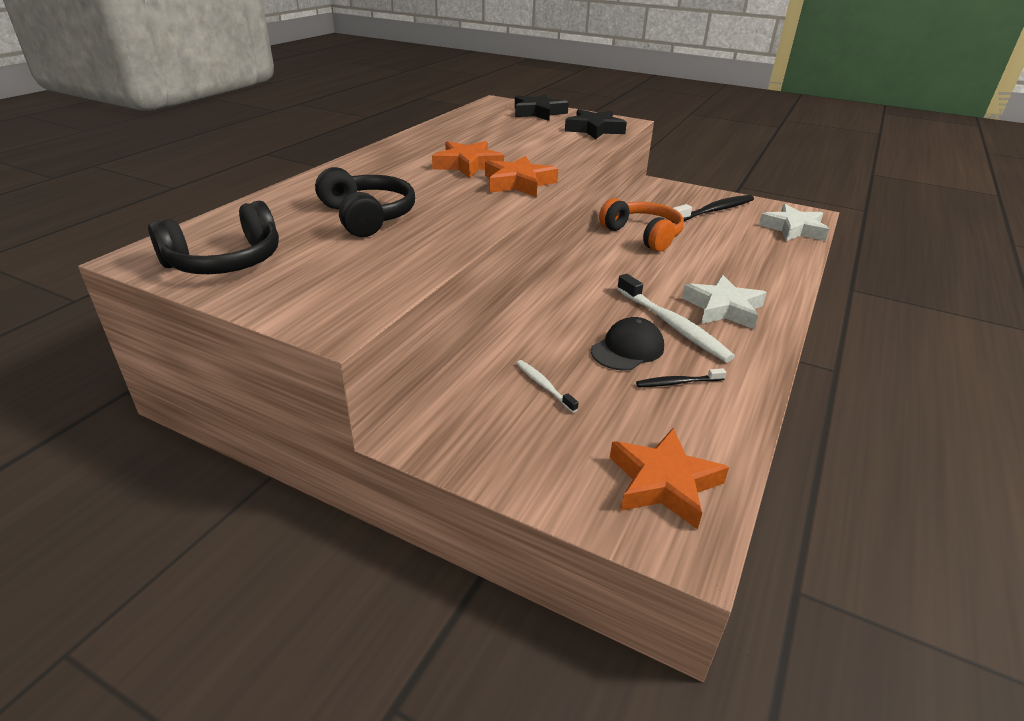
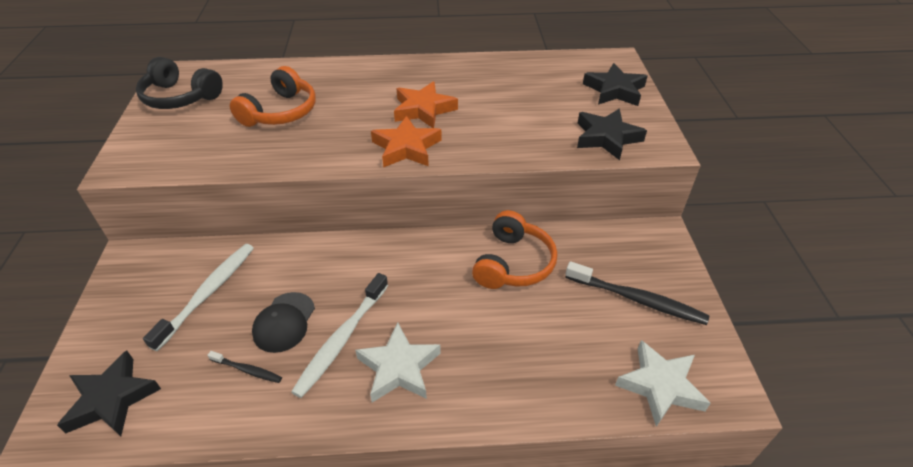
camera: 60 degrees right, 10 degrees up
black headphones [315,167,415,237] -> orange headphones [230,66,316,127]
white toothbrush [516,360,579,413] -> white toothbrush [143,244,254,351], size x1.94
black cap [591,317,664,371] -> black cap turned 90 degrees clockwise [252,292,315,353]
orange star [610,428,729,529] -> black star [57,350,161,436]
black toothbrush [636,368,726,387] -> black toothbrush turned 150 degrees clockwise [207,351,282,383]

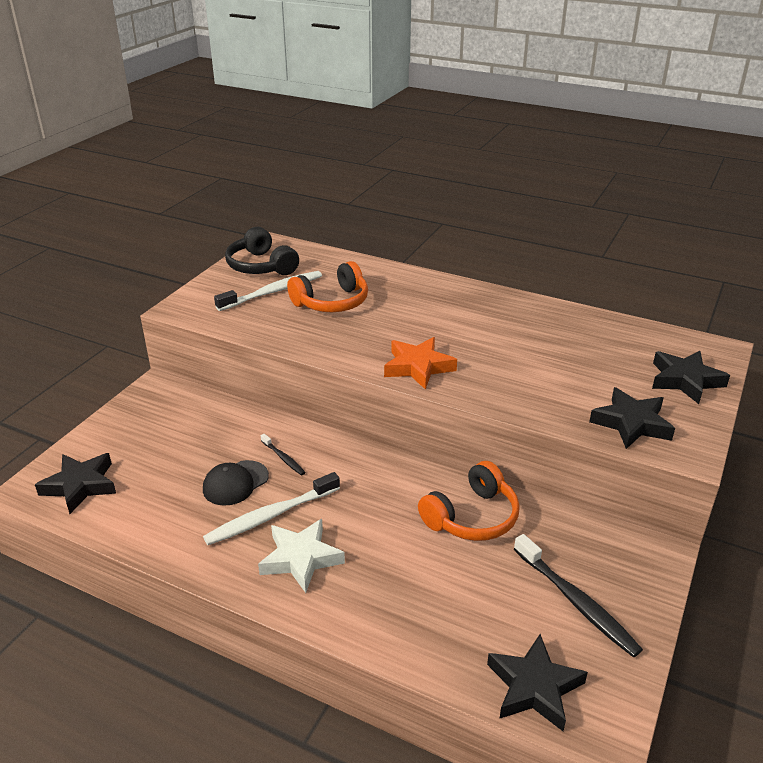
camera: 30 degrees right, 10 degrees down
white toothbrush [143,244,254,351] -> white toothbrush moved to [214,271,322,311]
black toothbrush [207,351,282,383] -> black toothbrush moved to [261,434,306,475]
orange star [394,81,458,128] -> none
white star [615,340,711,427] -> black star [487,634,588,731]

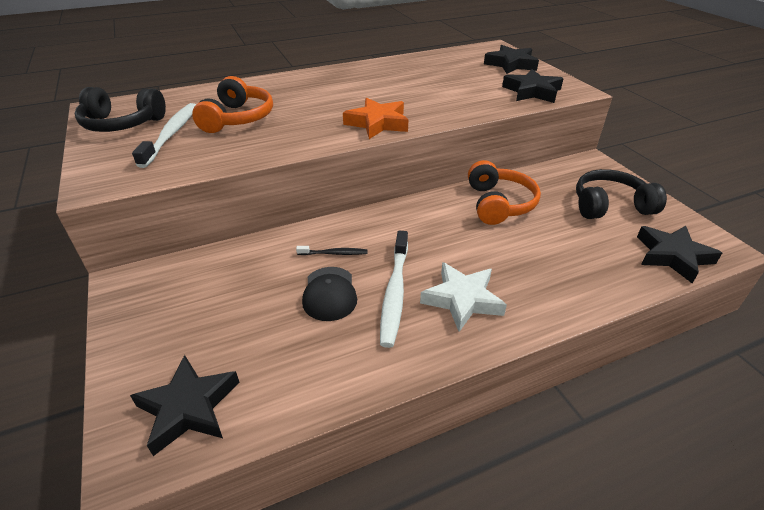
camera: 50 degrees left, 5 degrees up
black toothbrush [514,534,643,658] -> black headphones [576,169,667,219]

